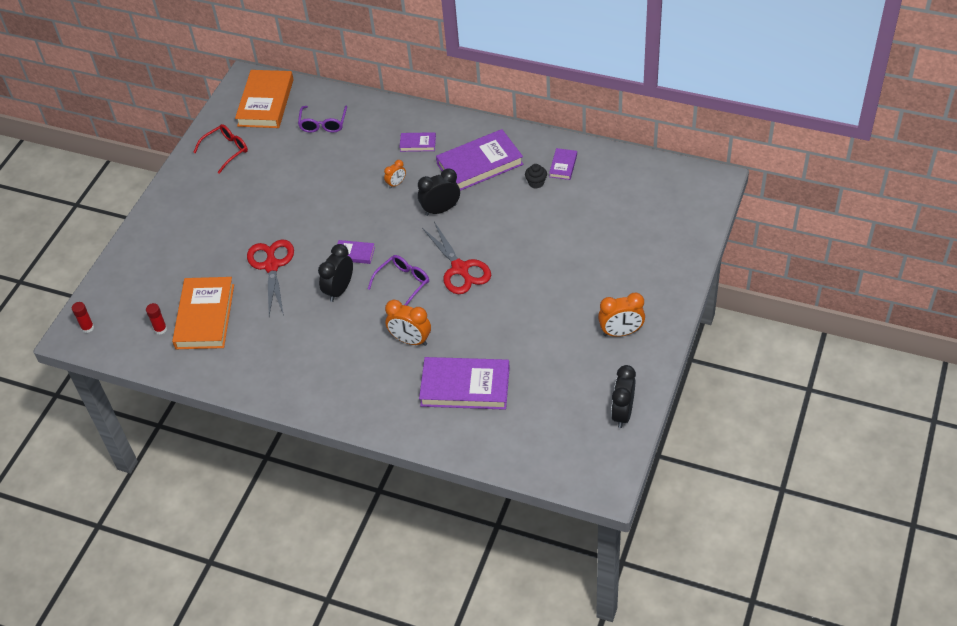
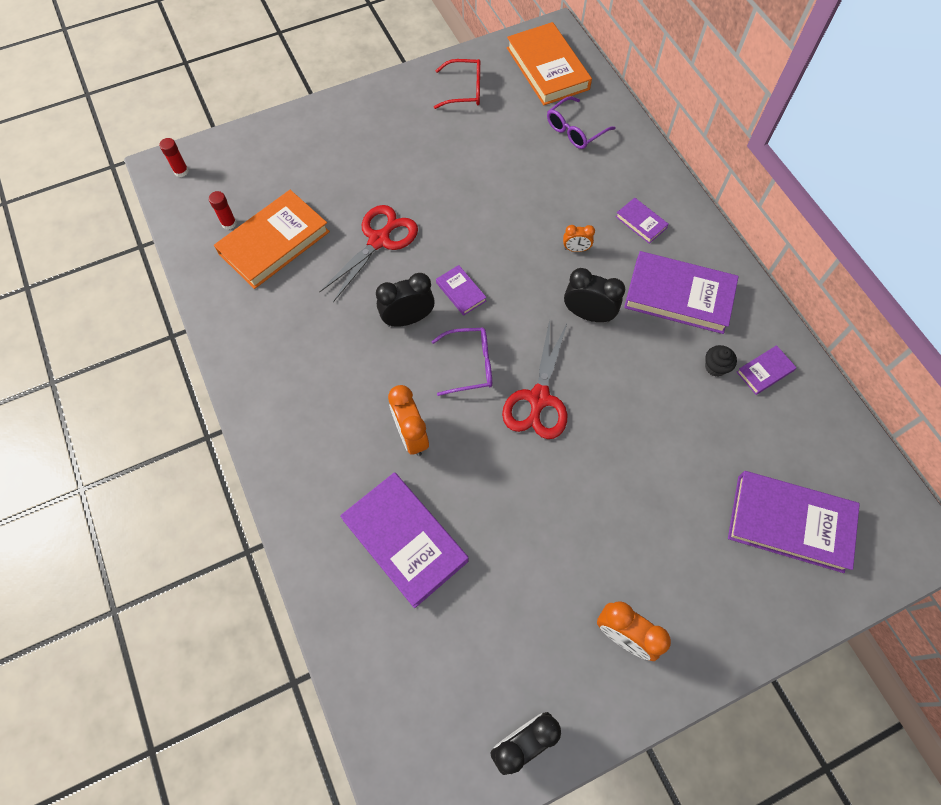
camera: 40 degrees right, 15 degrees up
orange book [235,70,294,128] -> orange book turned 75 degrees counterclockwise [507,22,592,105]
none -> purple book [728,471,860,573]

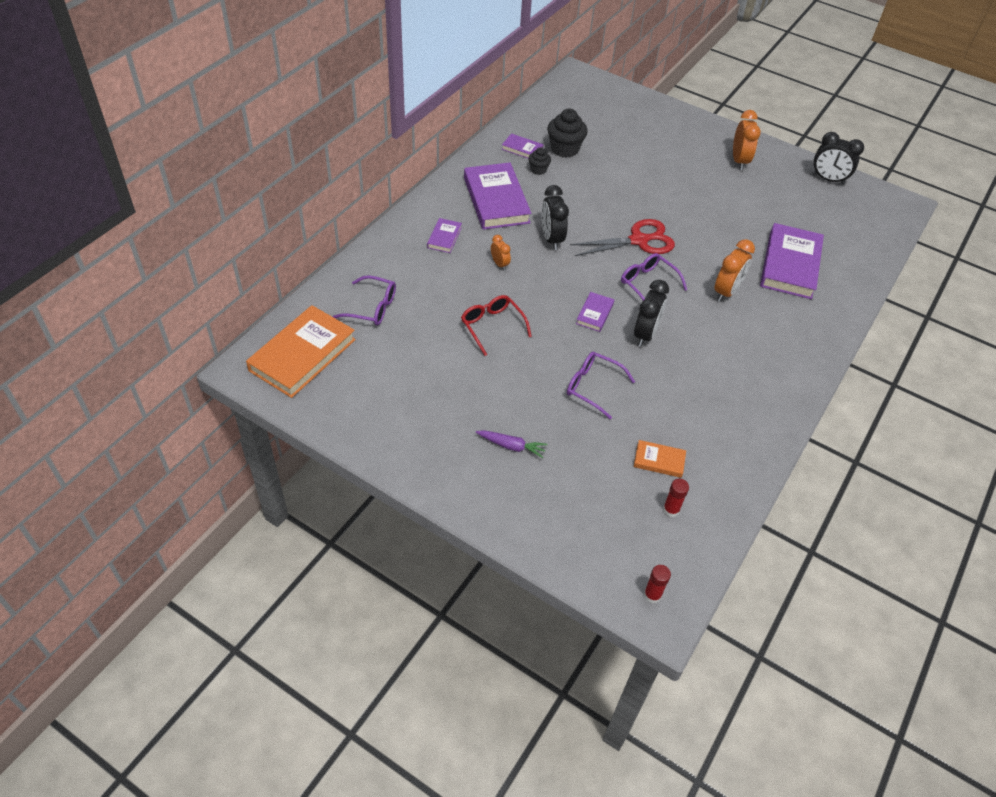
camera: 125 degrees left, 15 degrees down
orange book [214,190,330,289] -> orange book [634,440,686,478], size x0.47
red scissors [319,205,418,302] -> purple glasses [567,352,635,419]
black clock [376,273,435,327] -> black clock turned 105 degrees counterclockwise [634,280,669,347]
red glasses [434,59,480,109] -> red glasses moved to [461,295,532,356]
purple book [728,471,860,573] -> none
none -> purple carrot [476,430,547,458]
none -> black cupcake [547,109,588,158]

